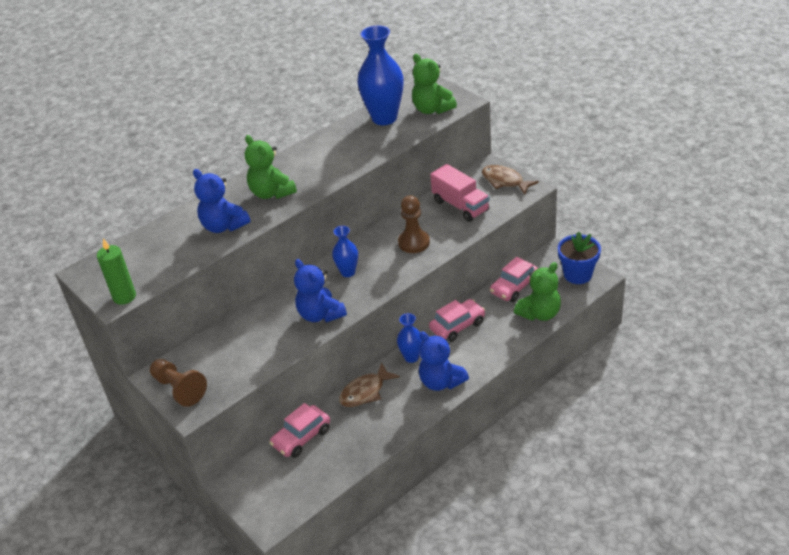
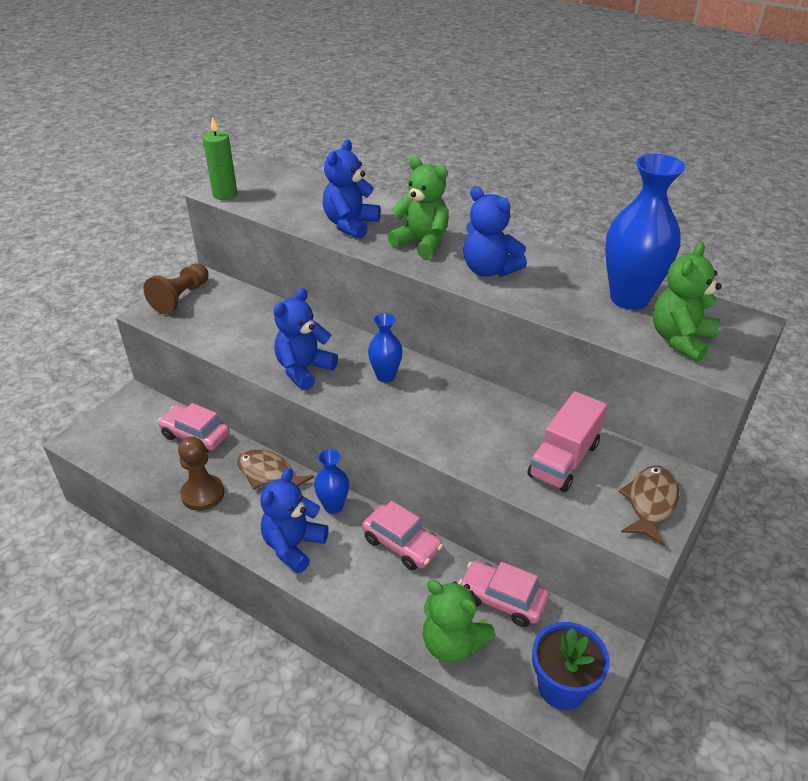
camera: 70 degrees right, 0 degrees up
green teddy bear [245,135,297,199] -> green teddy bear turned 90 degrees clockwise [387,157,449,259]
brown pawn [398,196,430,253] -> brown pawn moved to [178,437,225,511]
none -> blue teddy bear [463,187,527,277]

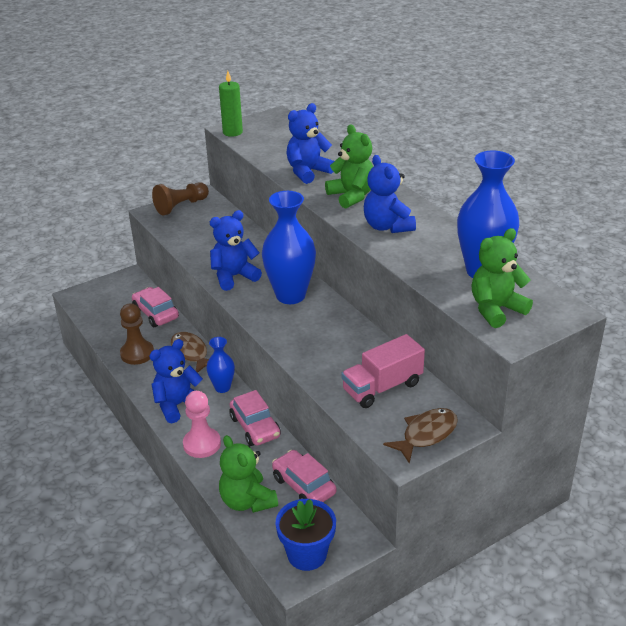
camera: 25 degrees right, 5 degrees down
blue vase [368,313,402,383] -> blue vase [262,191,316,304], size x1.89
none -> pink pawn [183,391,221,458]

